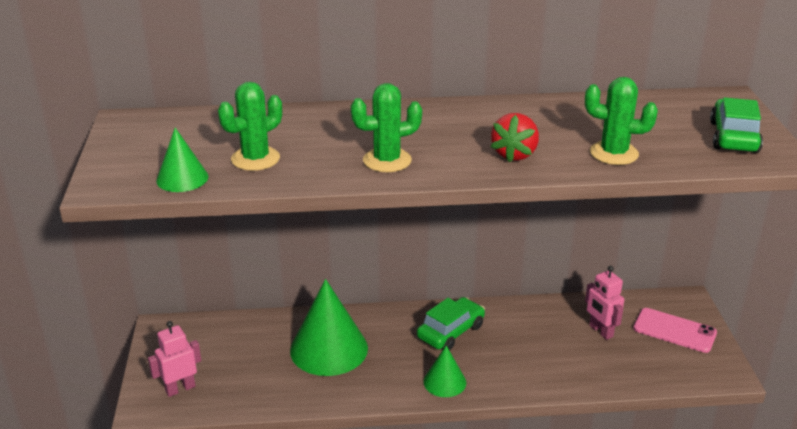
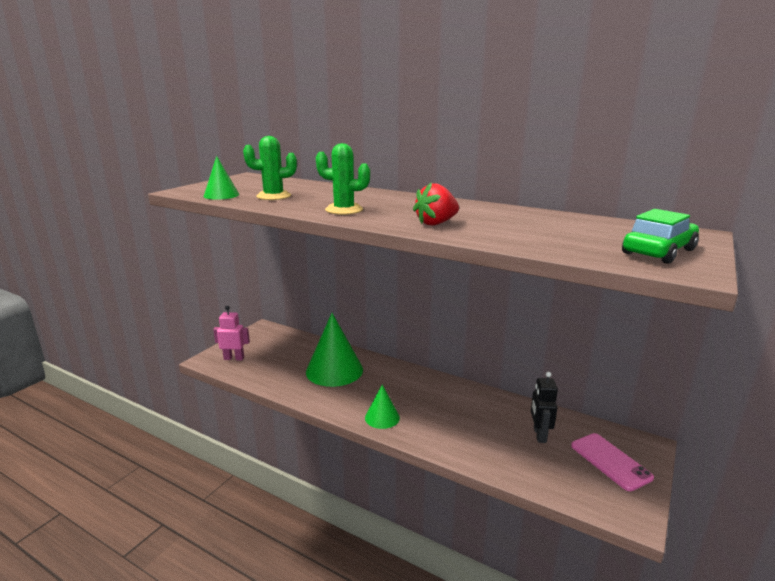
camera: 35 degrees right, 10 degrees down
green car [417,297,485,351] -> none
green cactus [585,77,658,165] -> none
pink robot [585,266,624,340] -> black robot [531,372,558,443]

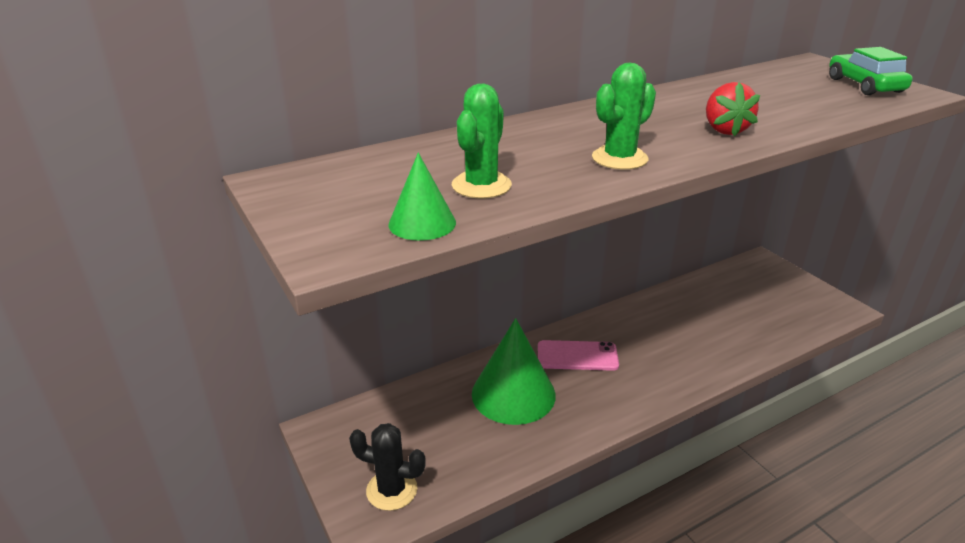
camera: 60 degrees left, 10 degrees up
pink robot [213,306,250,360] -> black cactus [349,423,426,511]
green cone [365,385,400,429] -> none
black robot [531,372,558,443] -> none
pink phone [571,433,654,491] -> pink phone moved to [538,340,619,371]

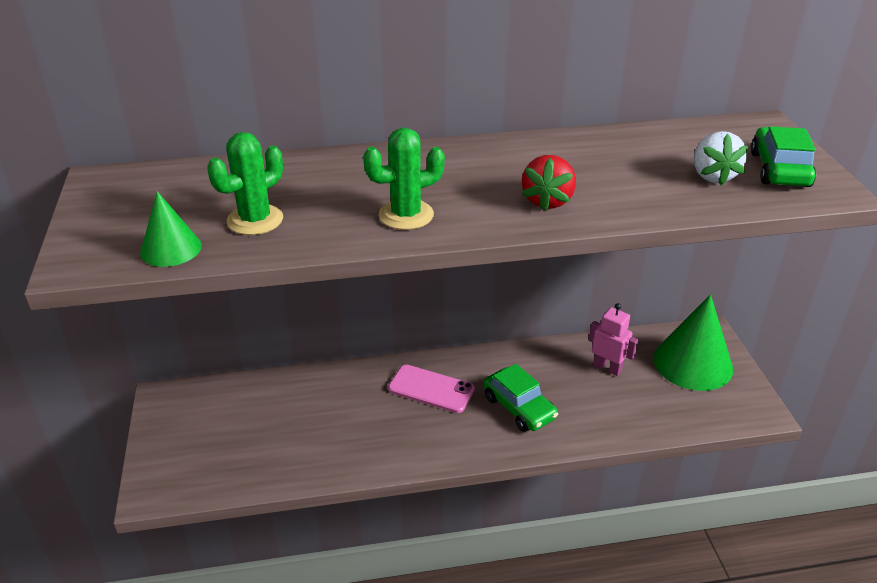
camera: 20 degrees right, 5 degrees up
black cactus [349,423,426,511] -> none
green cone [472,318,556,425] -> green cone moved to [653,294,733,391]
none -> green car [483,364,558,432]
none -> pink robot [589,303,638,376]
none -> white strawberry [694,131,748,186]

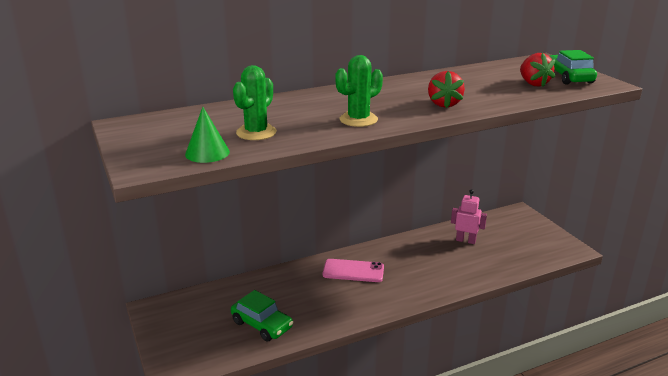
camera: 15 degrees left, 10 degrees down
green car [483,364,558,432] -> green car moved to [231,290,293,341]
green cone [653,294,733,391] -> none
white strawberry [694,131,748,186] -> red strawberry [520,53,555,87]

